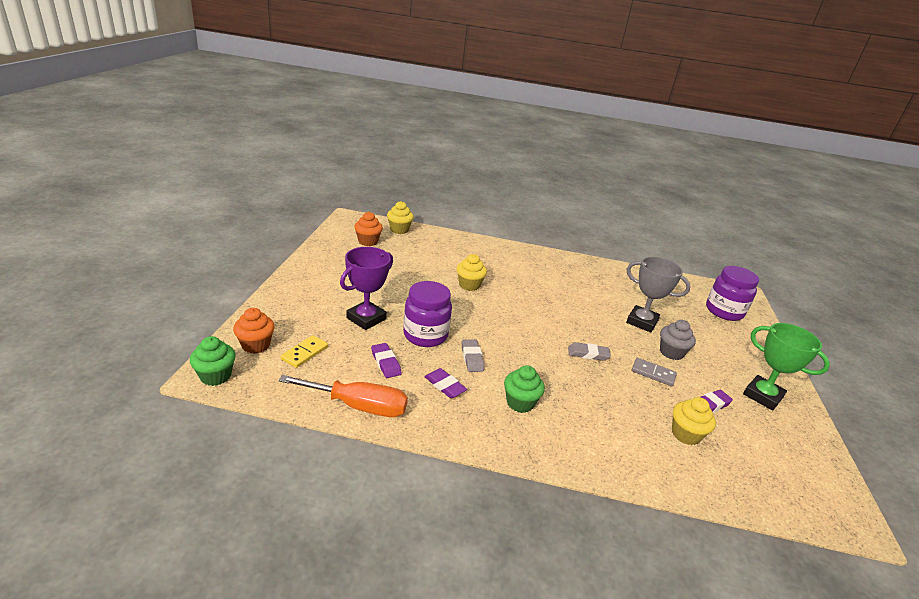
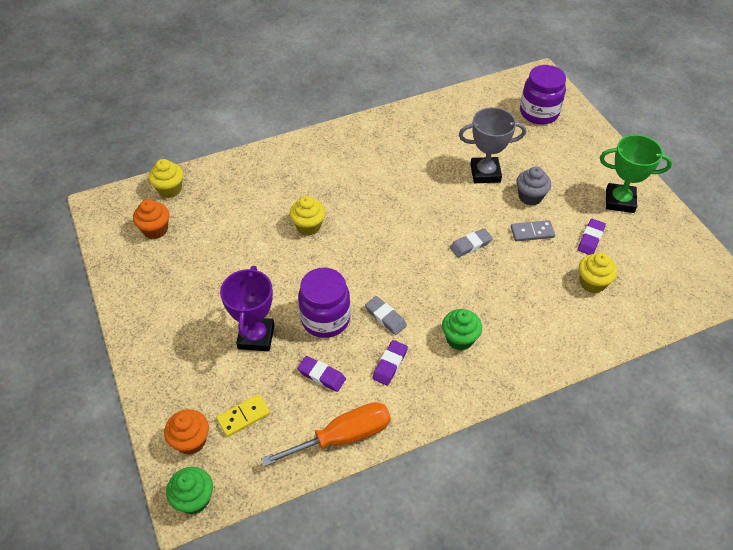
camera: 30 degrees left, 20 degrees up
yellow domino [281,335,328,368] -> yellow domino turned 60 degrees clockwise [216,394,270,437]
purple eraser [424,368,467,398] -> purple eraser turned 75 degrees counterclockwise [372,340,408,386]

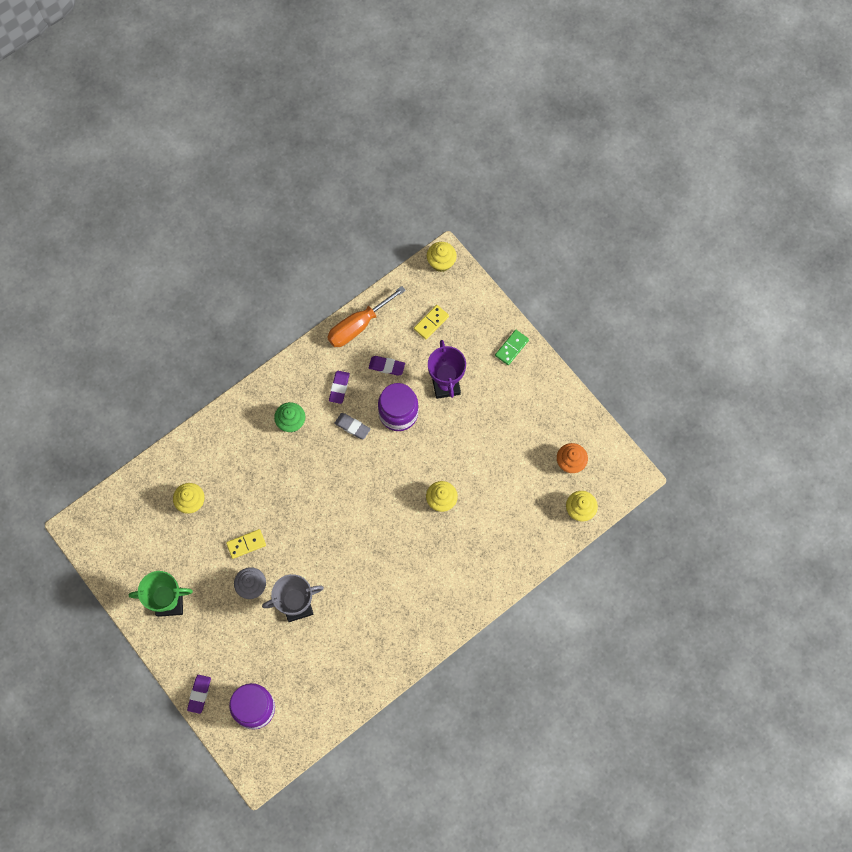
camera: 165 degrees right, 20 degrees up
orange cupcake [164,409,209,455] -> none
green cupcake [166,467,213,514] -> yellow cupcake [427,242,457,272]
grey eraser [450,228,493,257] -> none
grey domino [511,220,555,242] -> yellow domino [226,529,266,559]
purple eraser [578,219,606,255] -> purple eraser moved to [187,675,211,714]
none -> green domino [495,330,529,365]

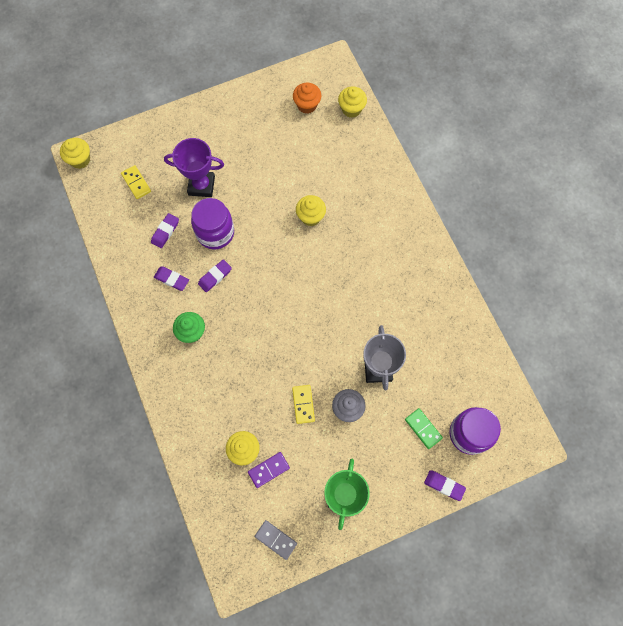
camera: 75 degrees left, 0 degrees up
orange screwdriver [327,286,406,347] -> none
grey eraser [334,413,370,439] -> purple eraser [198,259,232,292]
green domino [495,330,529,365] -> green domino moved to [405,408,443,449]
none -> purple domino [248,452,290,488]
none -> grey domino [255,520,297,560]

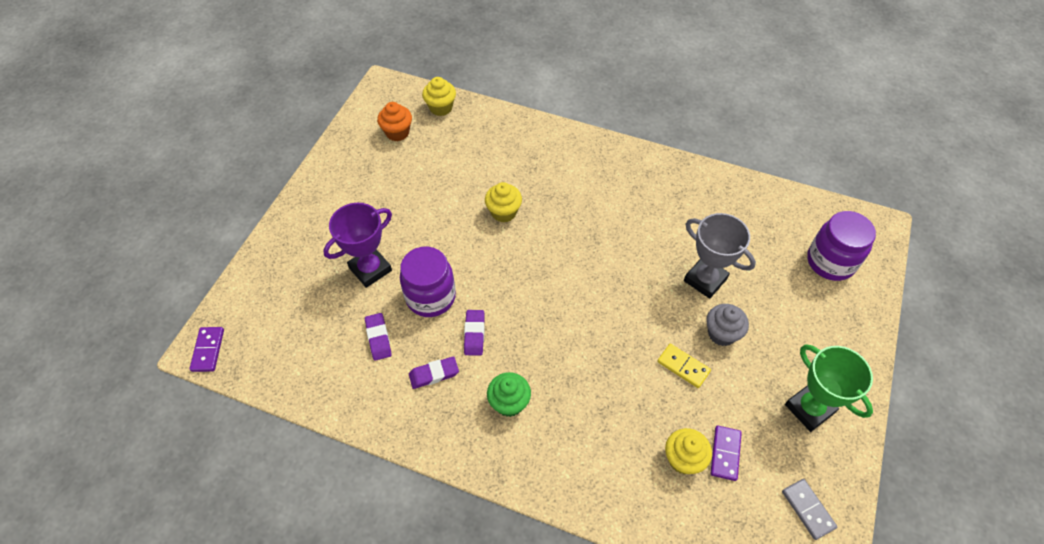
camera: 45 degrees left, 15 degrees down
yellow cupcake [60,138,90,169] -> purple domino [189,327,224,372]
yellow domino [121,165,151,199] -> none
grey domino [255,520,297,560] -> grey domino turned 75 degrees clockwise [782,479,837,540]
green domino [405,408,443,449] -> none
purple eraser [424,470,466,501] -> none

